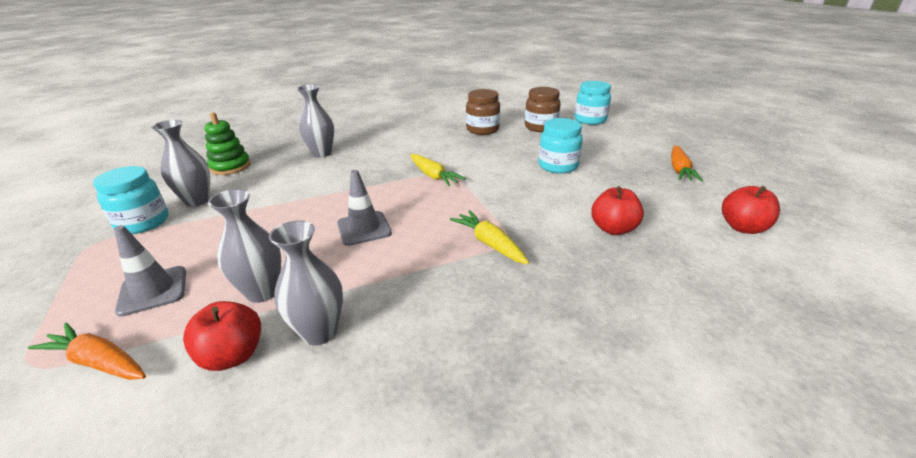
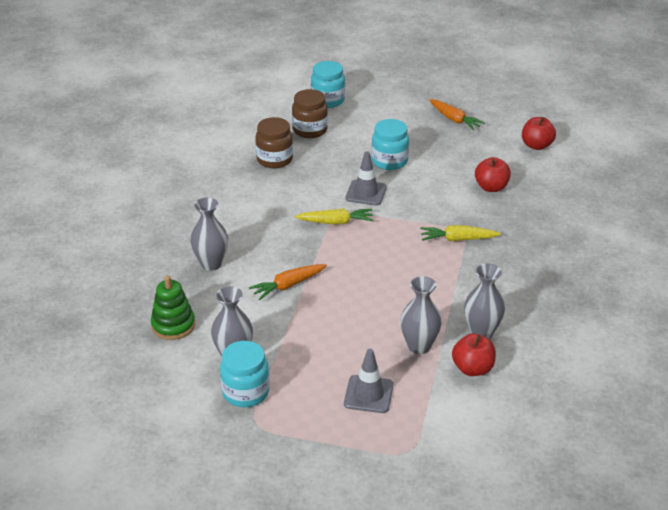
camera: 55 degrees left, 5 degrees up
orange carrot [28,323,146,380] -> orange carrot moved to [249,264,327,300]
grey traffic cone [337,170,392,246] -> grey traffic cone moved to [345,151,387,206]

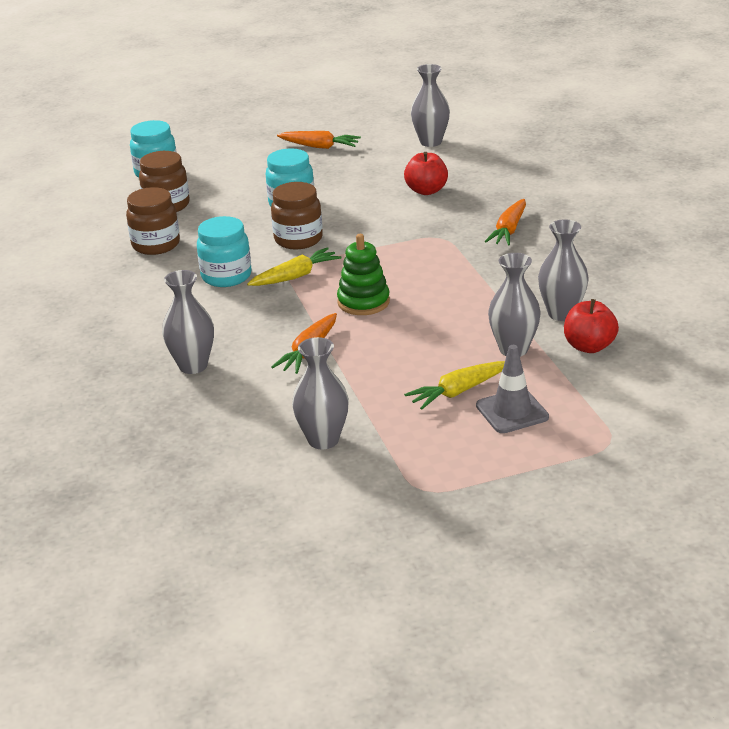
camera: 30 degrees left, 5 degrees down
green stacking toy [151,276,195,340] -> green stacking toy moved to [337,234,390,315]
turquoise jar [220,341,269,407] -> turquoise jar moved to [197,216,252,287]
grey traffic cone [345,151,387,206] -> brown jar [271,182,323,250]
yellow carrot [420,225,501,241] -> yellow carrot moved to [404,361,505,410]
red apple [522,117,556,150] -> grey vase [411,64,450,147]
none -> orange carrot [484,199,526,246]

